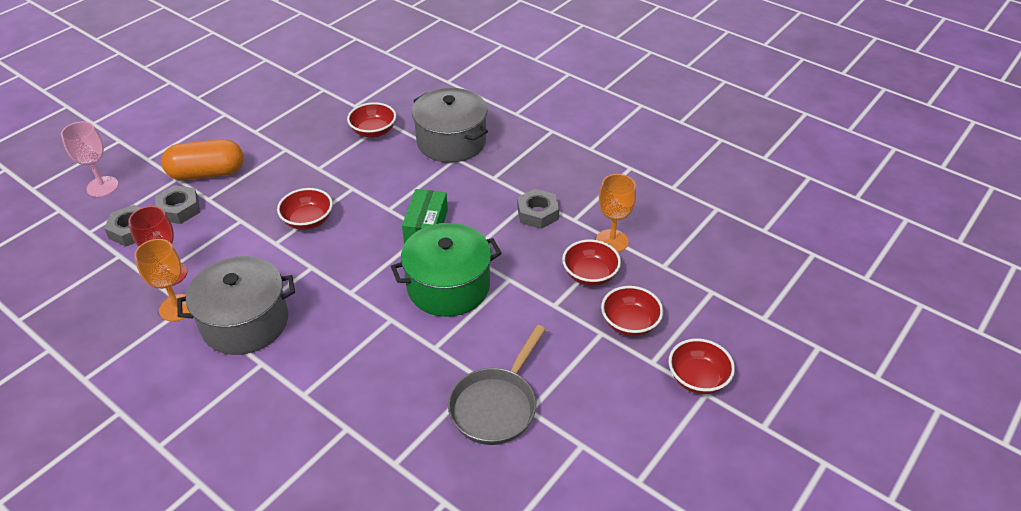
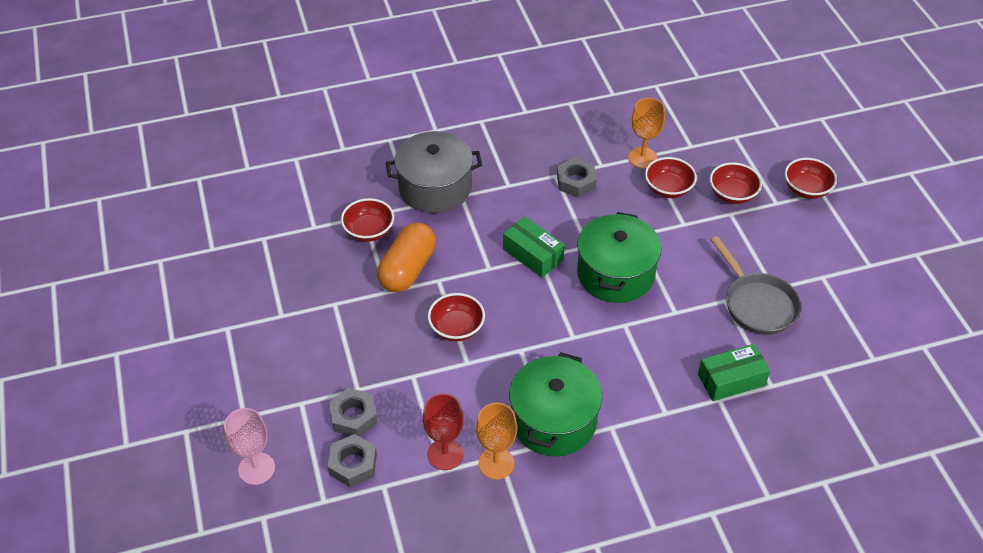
camera: 55 degrees left, 5 degrees up
orange capsule [161,139,244,180] -> orange capsule moved to [377,223,436,292]
grey pot [177,256,295,355] -> green pot [509,352,602,456]
none -> green box [698,344,770,401]

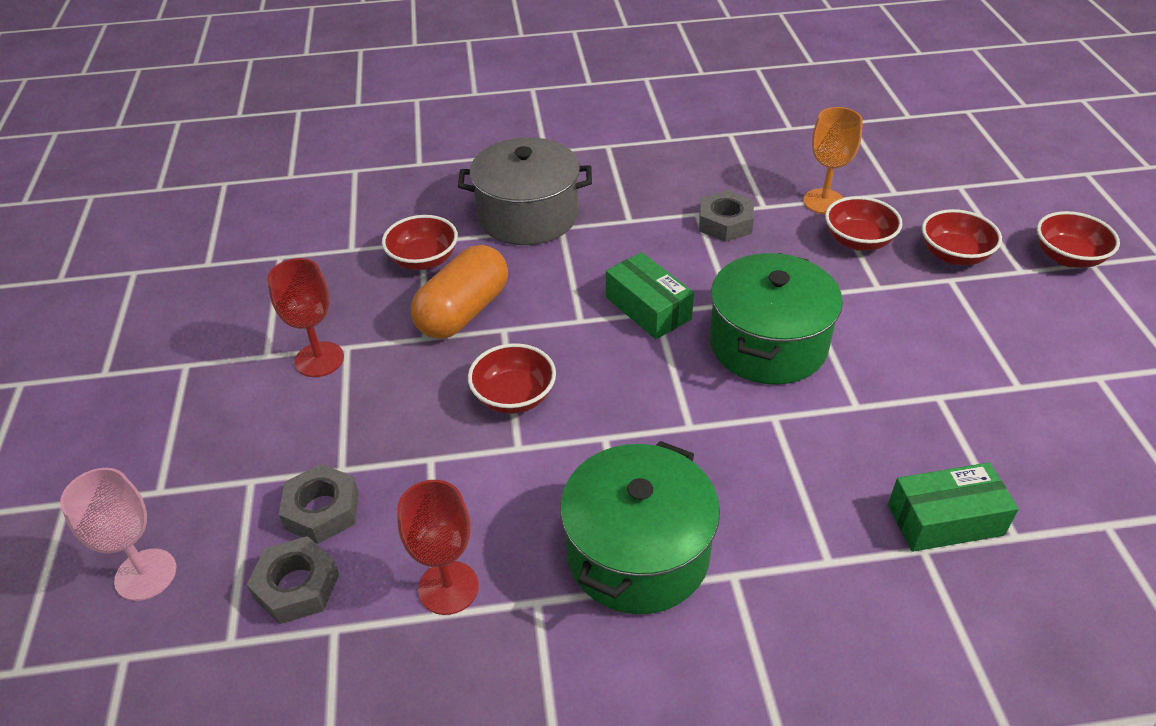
camera: 10 degrees right, 5 degrees down
orange goblet [476,403,517,480] -> none
grey pan [711,236,801,335] -> none
none -> red goblet [267,258,344,377]

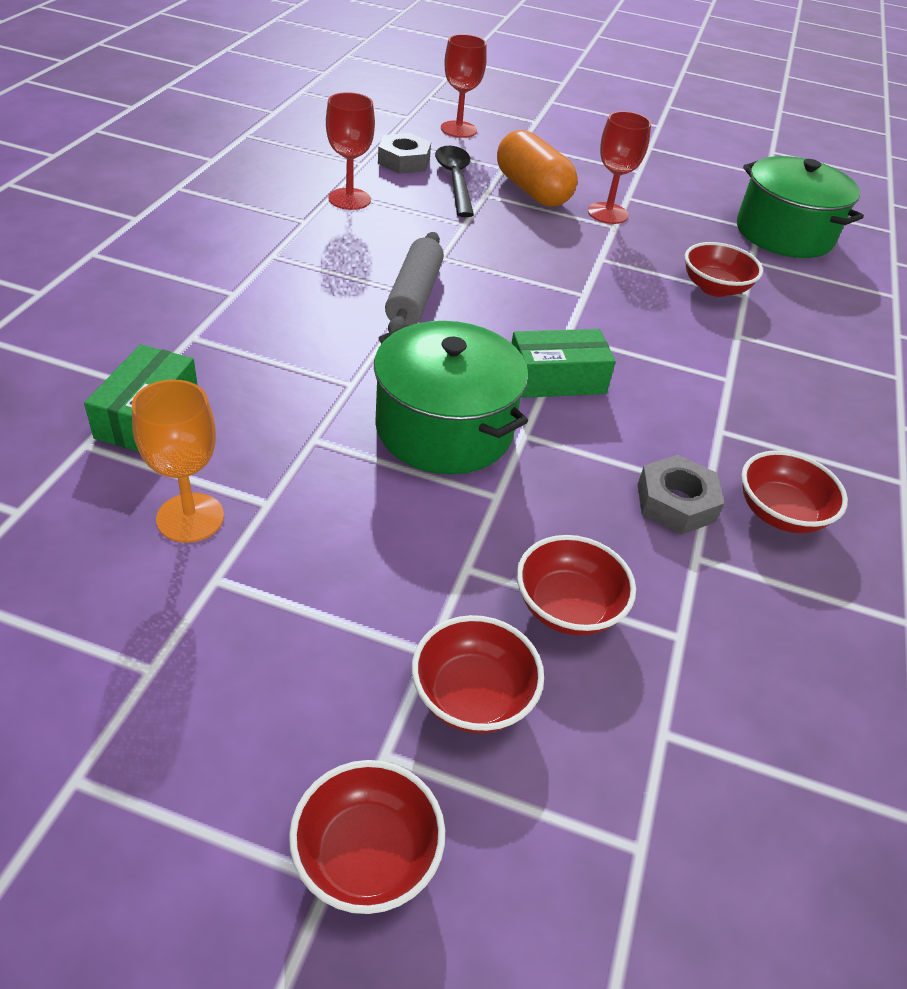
camera: 110 degrees right, 0 degrees up
pink goblet [60,468,176,601] -> red goblet [441,34,487,138]
grey nut [279,464,358,544] -> black spoon [435,146,474,217]
orange capsule [411,245,508,339] -> orange capsule moved to [497,130,578,207]
grey pot [458,137,592,245] -> none
red bowl [468,343,556,414] -> red bowl moved to [741,450,848,533]
green pot [560,441,720,614] -> green pot moved to [737,156,864,258]
orange goblet [803,107,863,214] -> orange goblet moved to [132,379,224,543]
none -> grey rolling pin [385,232,444,332]

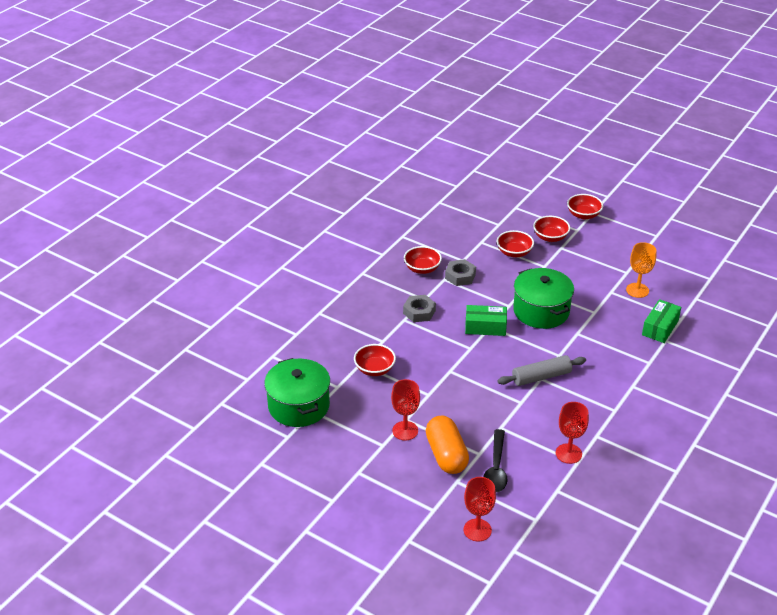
camera: 160 degrees left, 5 degrees down
grey nut [378,133,431,174] -> grey nut moved to [403,295,436,322]
grey rolling pin [385,232,444,332] -> grey rolling pin turned 45 degrees clockwise [497,355,586,386]

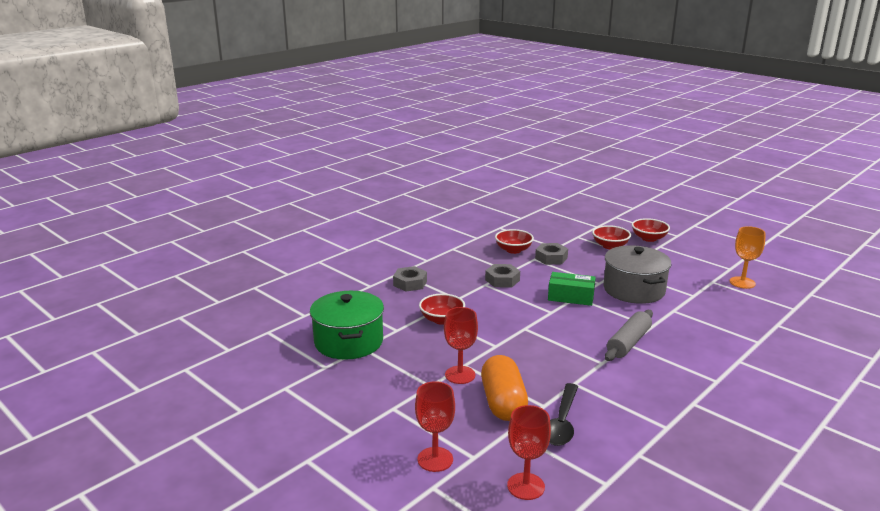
camera: 10 degrees right, 15 degrees down
grey rolling pin [497,355,586,386] -> grey rolling pin turned 45 degrees counterclockwise [605,310,653,361]
green pot [513,268,574,329] -> grey pot [604,245,672,304]
red goblet [556,402,589,464] -> red goblet moved to [415,381,455,472]
red bowl [567,194,603,219] -> none
green box [642,299,681,343] -> none
none -> grey nut [393,266,427,292]

